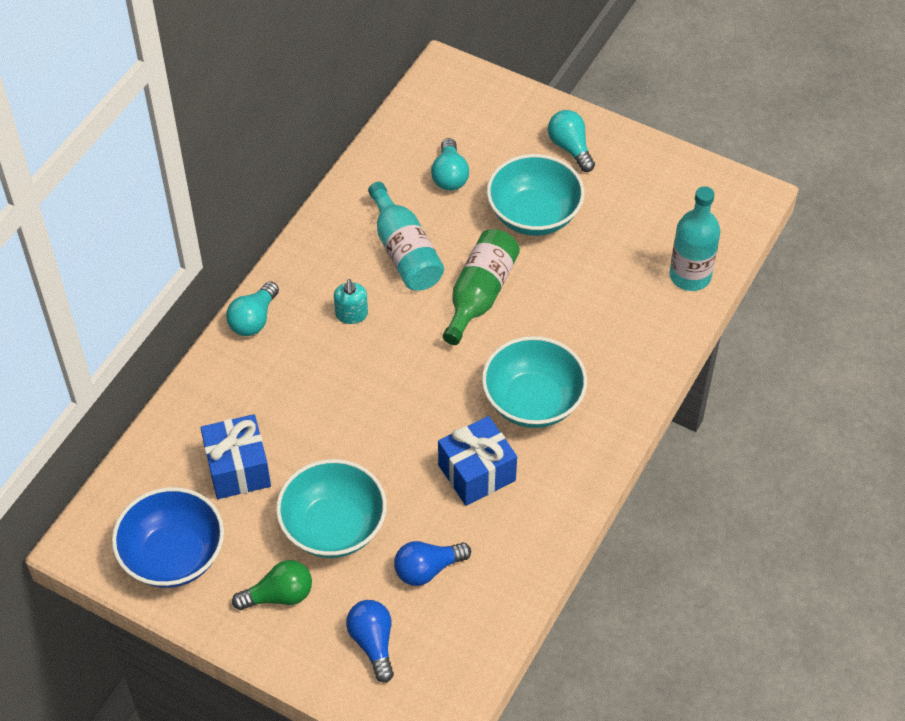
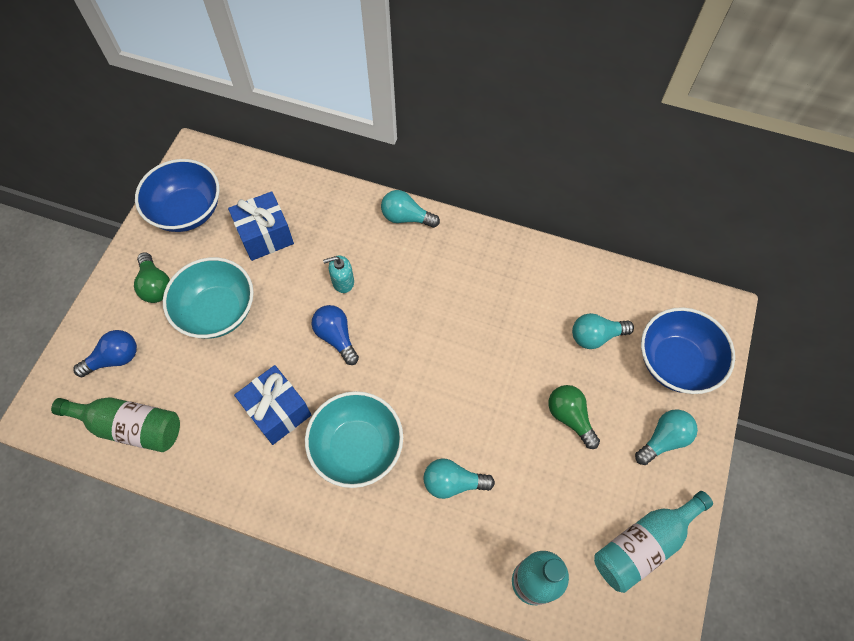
camera: 80 degrees right, 10 degrees up
turquoise soap dispenser [334,279,368,324] -> turquoise soap dispenser moved to [323,255,354,293]
turquoise bottle [368,182,444,291] -> turquoise bottle moved to [594,491,713,593]
blue light bulb [394,541,471,586] -> blue light bulb moved to [312,305,359,365]
green bottle [443,229,520,345] -> green bottle moved to [51,397,180,452]
turquoise bowl [487,154,585,236] -> green light bulb [548,385,600,449]
none -> turquoise light bulb [424,458,495,499]
none -> blue bowl [641,307,735,394]

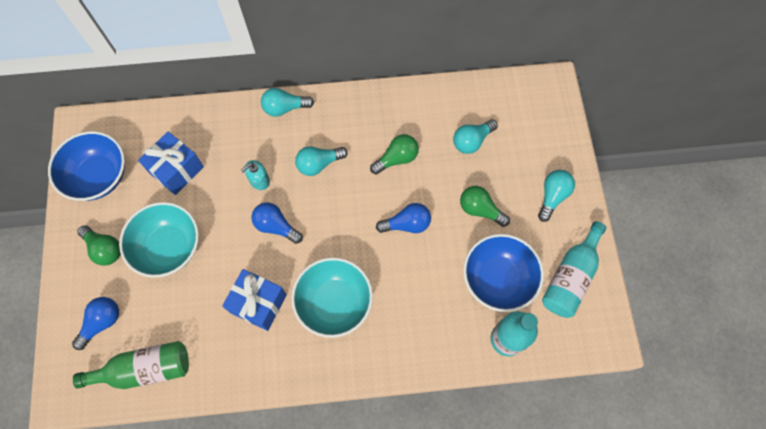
camera: 25 degrees left, 5 degrees up
turquoise light bulb [424,458,495,499] -> turquoise light bulb moved to [295,146,348,176]
blue bowl [641,307,735,394] -> blue bowl moved to [463,234,544,312]
none -> green light bulb [370,134,419,175]
none -> blue light bulb [376,203,431,233]

